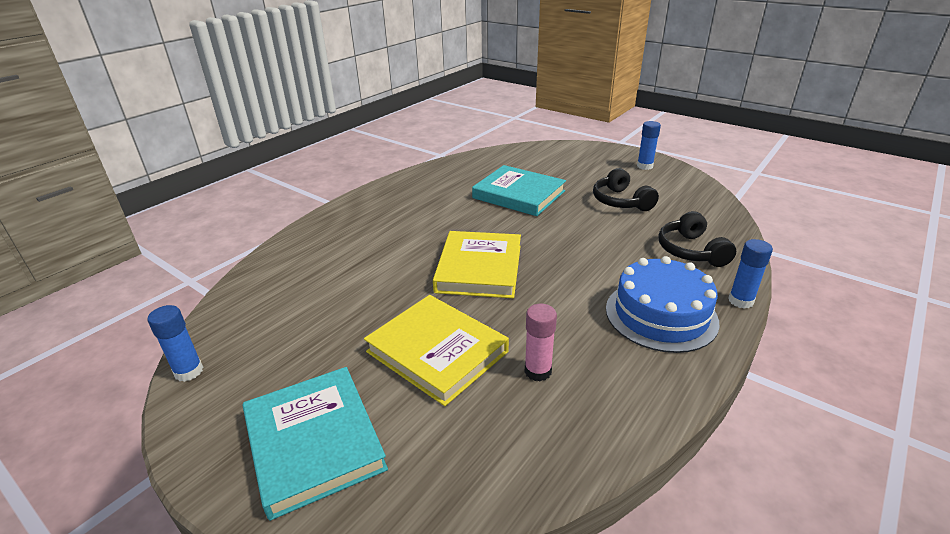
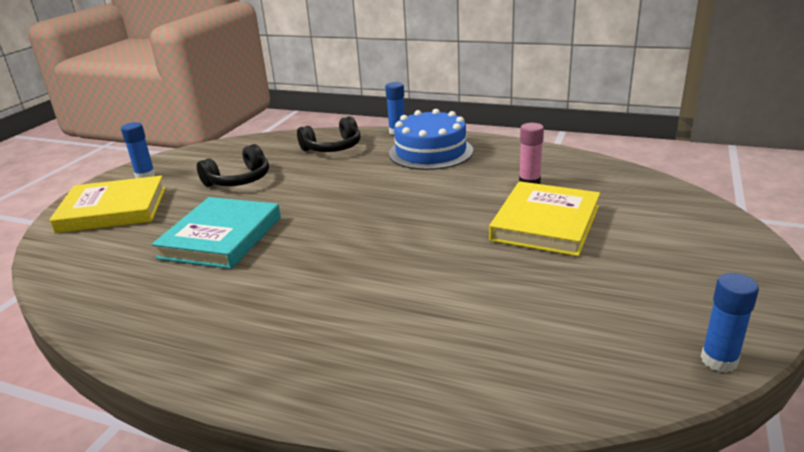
camera: 105 degrees left, 5 degrees down
turquoise book [243,367,388,521] -> none
yellow book [433,231,521,298] -> yellow book moved to [49,176,166,233]

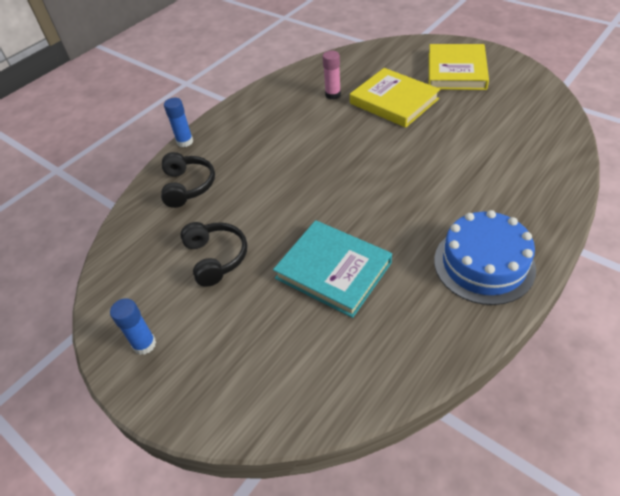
camera: 70 degrees left, 20 degrees up
yellow book [49,176,166,233] -> yellow book moved to [429,44,489,90]
blue cake [389,109,473,170] -> blue cake moved to [434,210,536,305]
blue glue stick [701,273,759,373] -> none

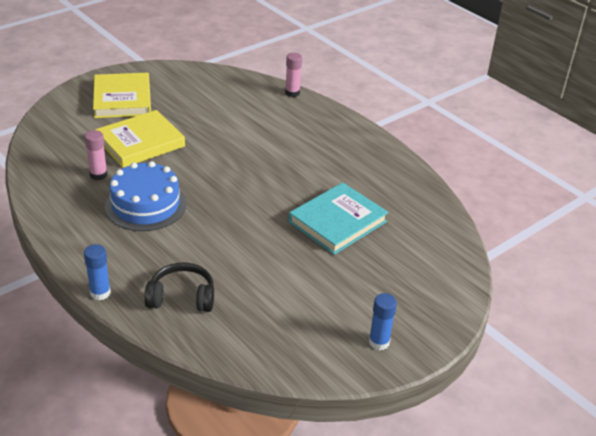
camera: 85 degrees left, 10 degrees down
black headphones [180,222,247,287] -> none
yellow book [429,44,489,90] -> yellow book turned 60 degrees clockwise [93,73,151,118]
blue cake [434,210,536,305] -> blue cake moved to [105,161,186,231]
none -> pink glue stick [285,53,302,97]

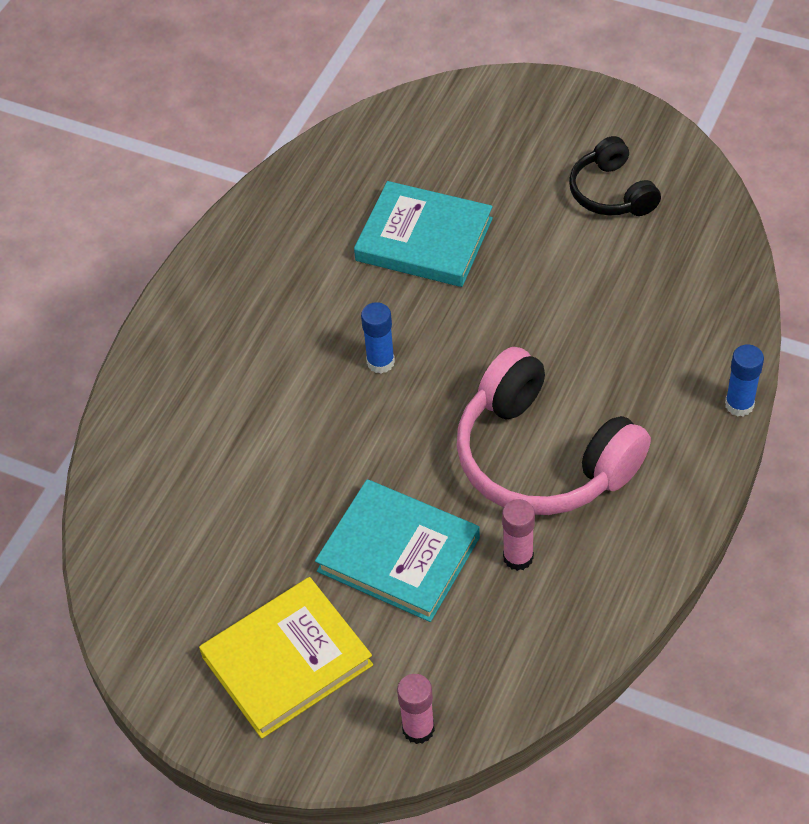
camera: 110 degrees left, 15 degrees up
yellow book [95,110,185,168] -> turquoise book [315,479,480,622]
blue cake [105,161,186,231] -> pink headphones [456,347,651,515]
black headphones [144,263,214,312] -> black headphones moved to [569,136,661,216]
pink glue stick [285,53,302,97] -> pink glue stick moved to [397,674,435,744]
blue glue stick [369,293,397,350] -> blue glue stick moved to [361,302,395,374]

